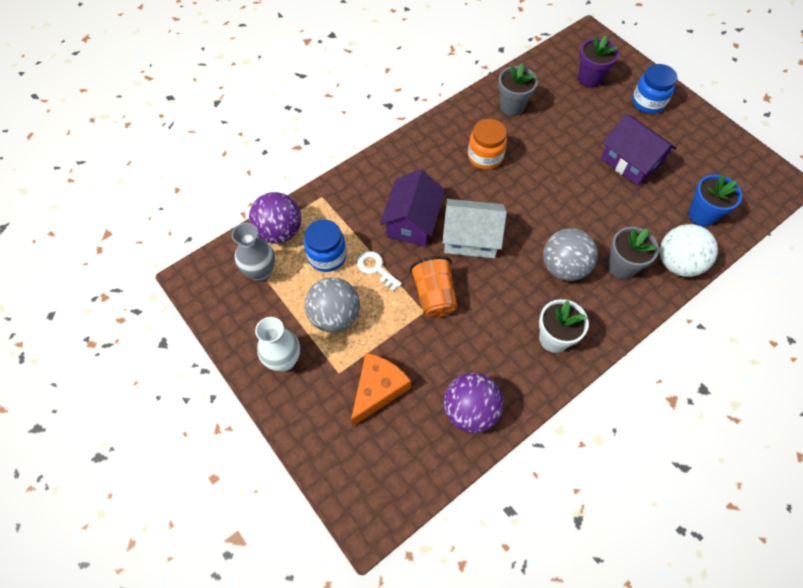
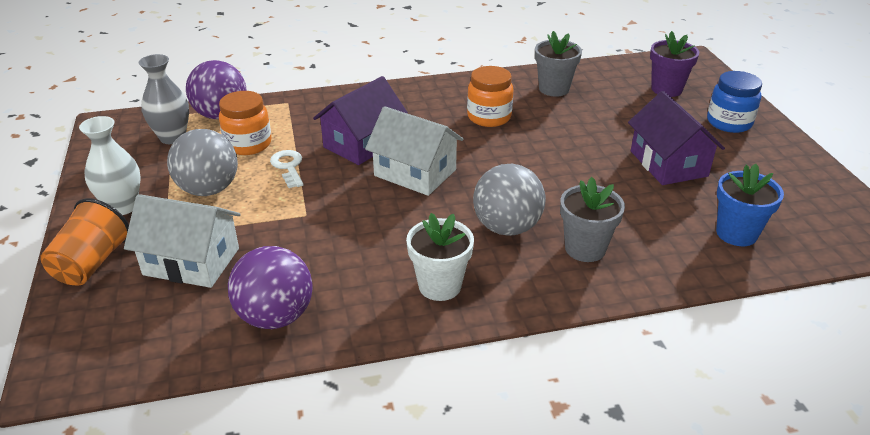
camera: 25 degrees right, 25 degrees down
blue jar [304,219,347,272] -> orange jar [219,91,271,155]
orange cheese [351,353,411,426] -> white house [124,194,240,288]
orange cup [410,256,457,318] -> orange cup moved to [40,198,129,285]
white ball [660,224,718,277] -> none

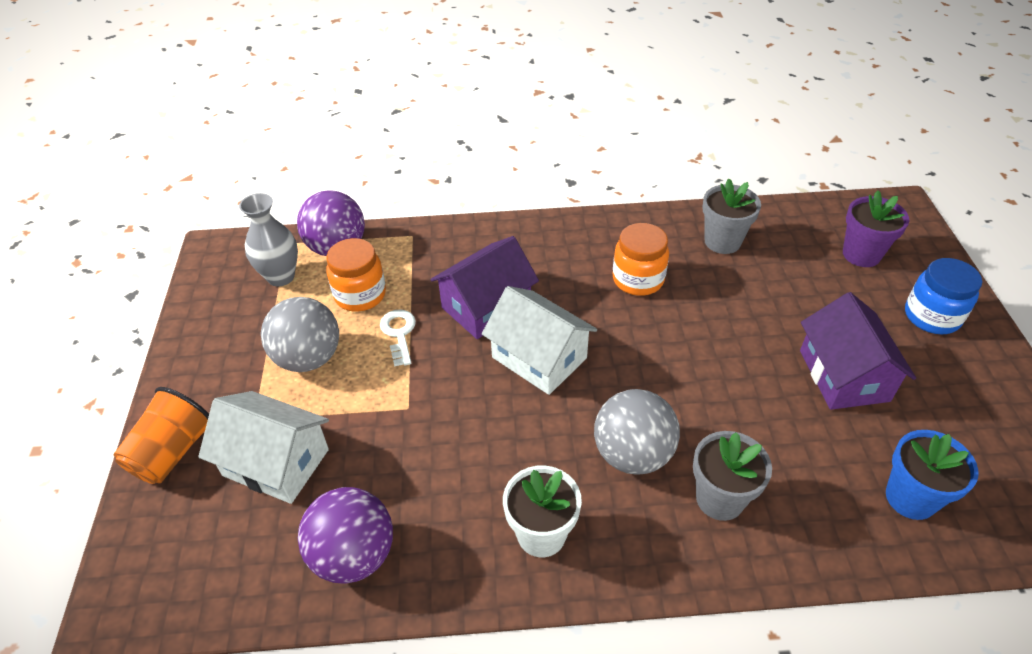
camera: 10 degrees right, 10 degrees up
white vase [79,116,140,215] -> none

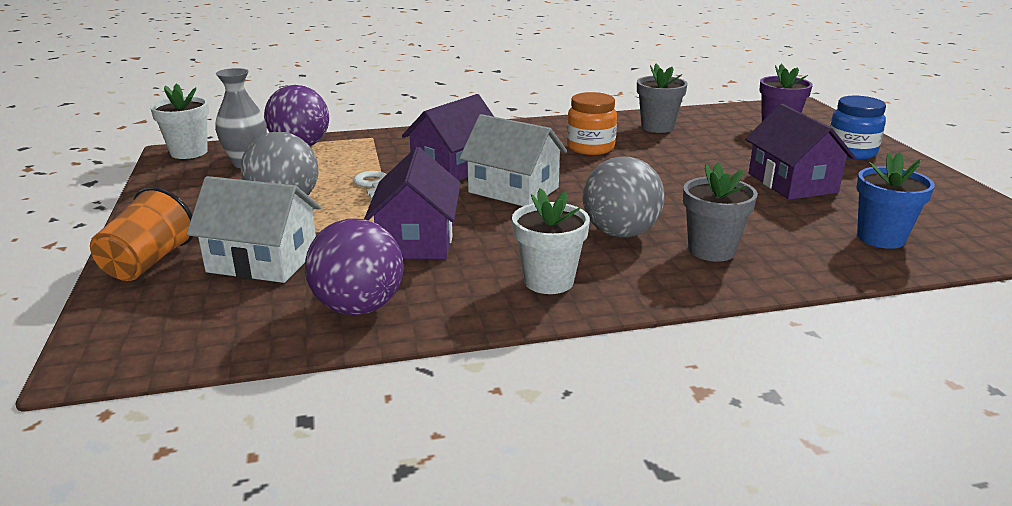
camera: 10 degrees left, 20 degrees down
orange jar [326,238,386,312] -> none
none -> white flower pot [150,83,209,159]
none -> purple house [364,147,461,259]

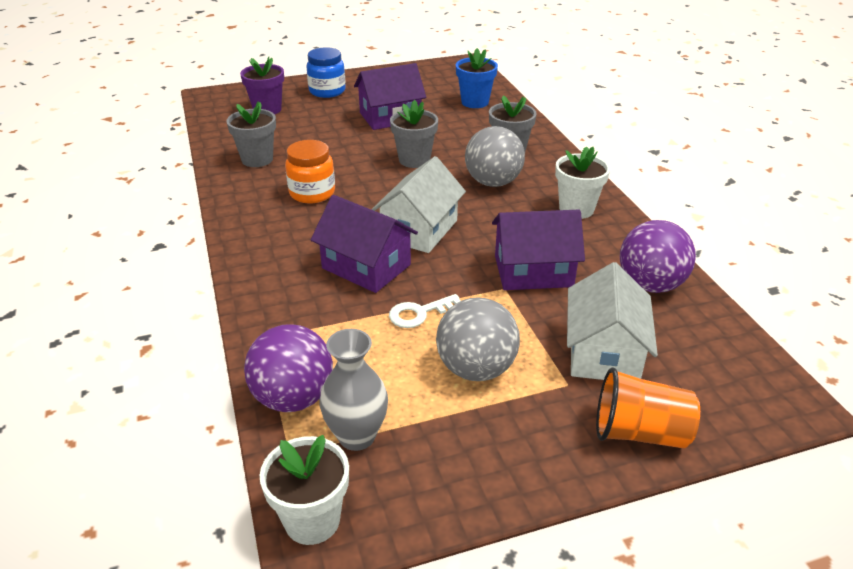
camera: 95 degrees left, 10 degrees up
none -> grey flower pot [390,100,438,168]

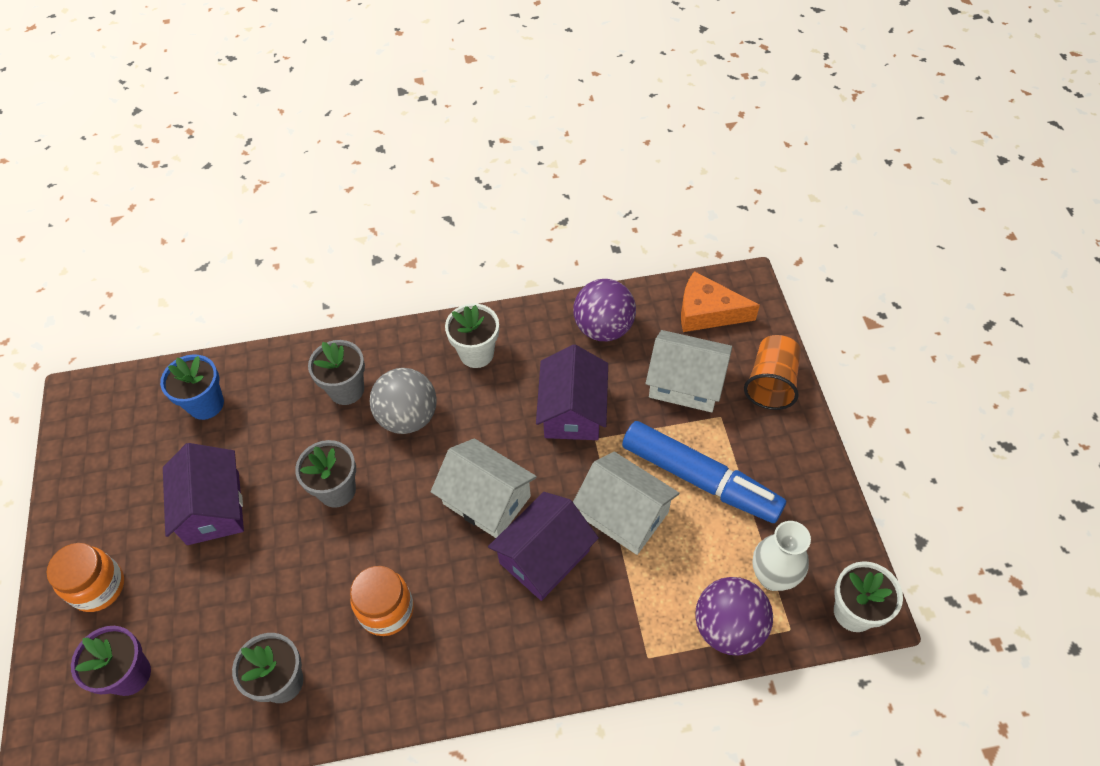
camera: 80 degrees left, 20 degrees up
blue jar [306,47,346,98] -> orange jar [47,543,124,612]
grey vase [320,329,388,451] -> white vase [752,521,811,591]
white key [389,294,460,328] -> white house [573,452,679,555]
grey ball [436,297,520,381] -> blue marker [622,421,786,523]
none -> orange cheese [681,271,760,332]

